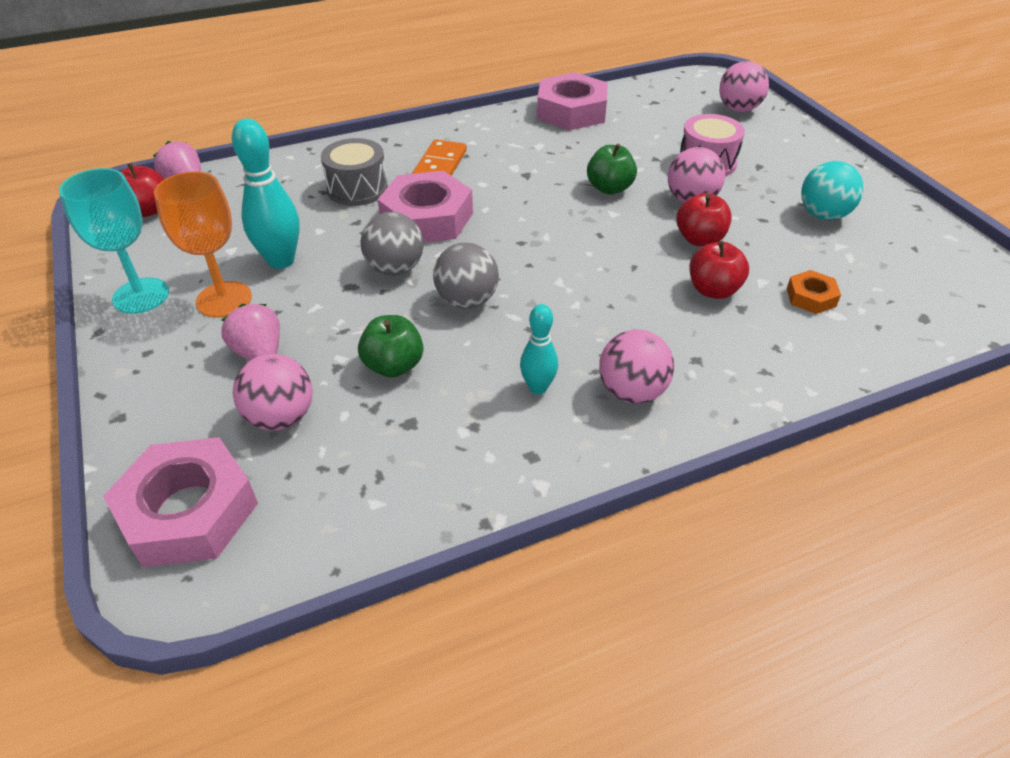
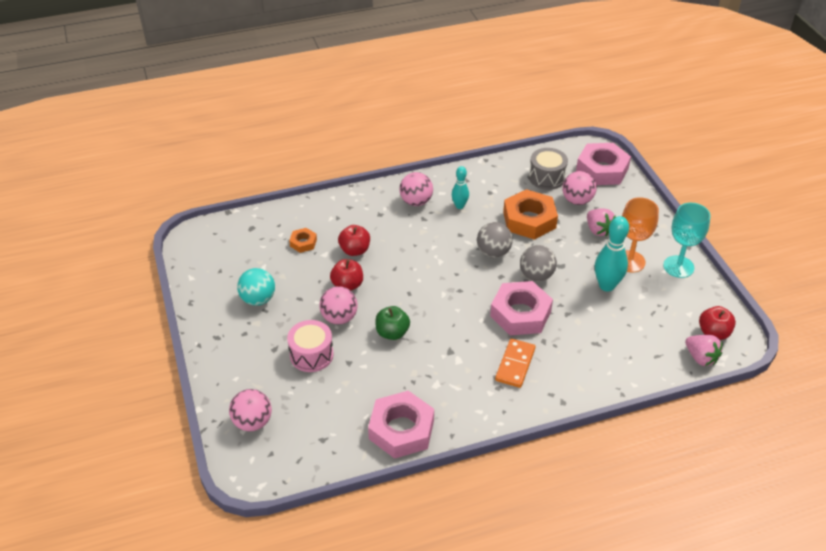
camera: 175 degrees left, 0 degrees up
grey drum [321,138,388,206] -> grey drum moved to [529,148,568,190]
green apple [358,315,423,378] -> orange nut [503,189,558,240]

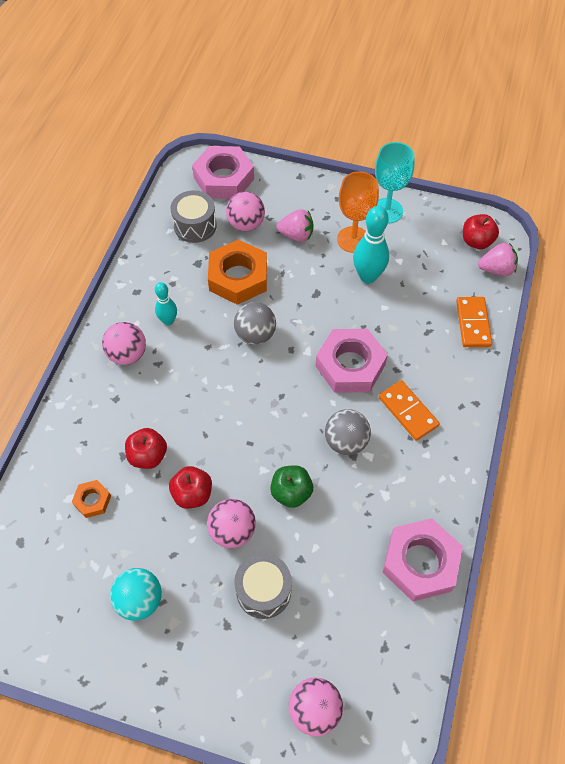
camera: 55 degrees left, 15 degrees up
pink drum [287,320,334,372] -> grey drum [234,553,292,619]
grey ball [520,245,557,281] -> grey ball moved to [325,409,371,455]
none -> orange domino [456,297,492,347]

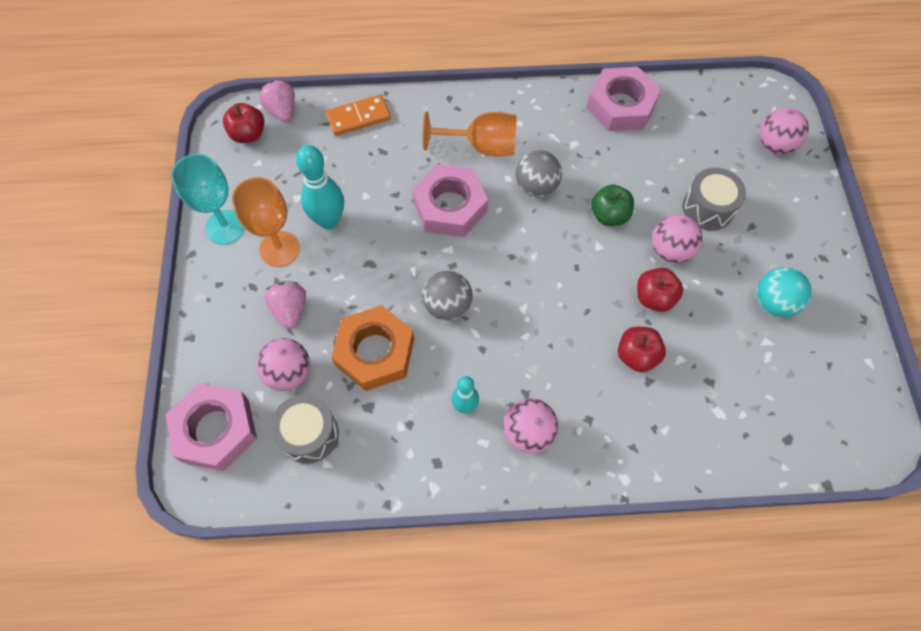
camera: 110 degrees left, 5 degrees up
orange nut [72,480,111,518] -> none
orange domino [379,380,440,441] -> orange goblet [423,111,517,156]

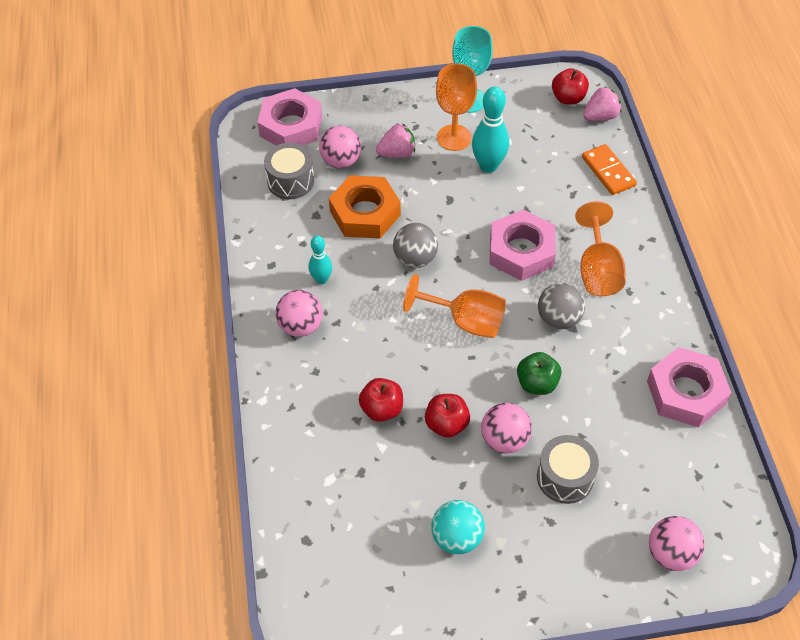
camera: 85 degrees right, 10 degrees down
none -> orange goblet [403,274,506,338]

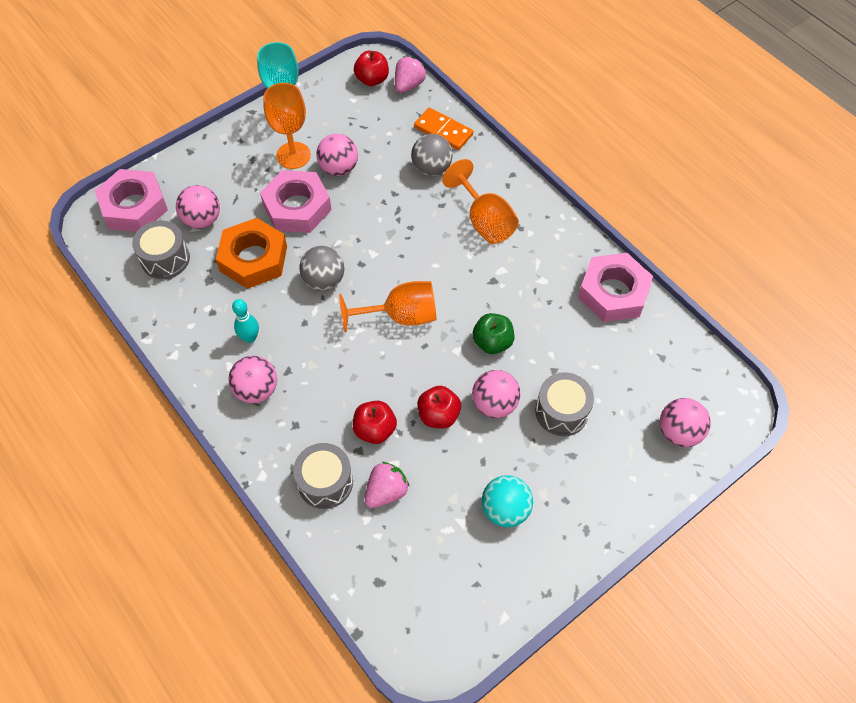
camera: 30 degrees left, 5 degrees up
pink strawberry [376,123,415,158] -> pink strawberry moved to [365,462,409,508]
turquoise bowling pin [472,86,509,173] -> pink ball [316,134,358,176]
pink nut [490,210,556,281] -> pink nut moved to [260,170,332,233]
grey ball [538,282,585,329] -> grey ball moved to [411,134,453,176]
none -> grey drum [293,443,353,509]

